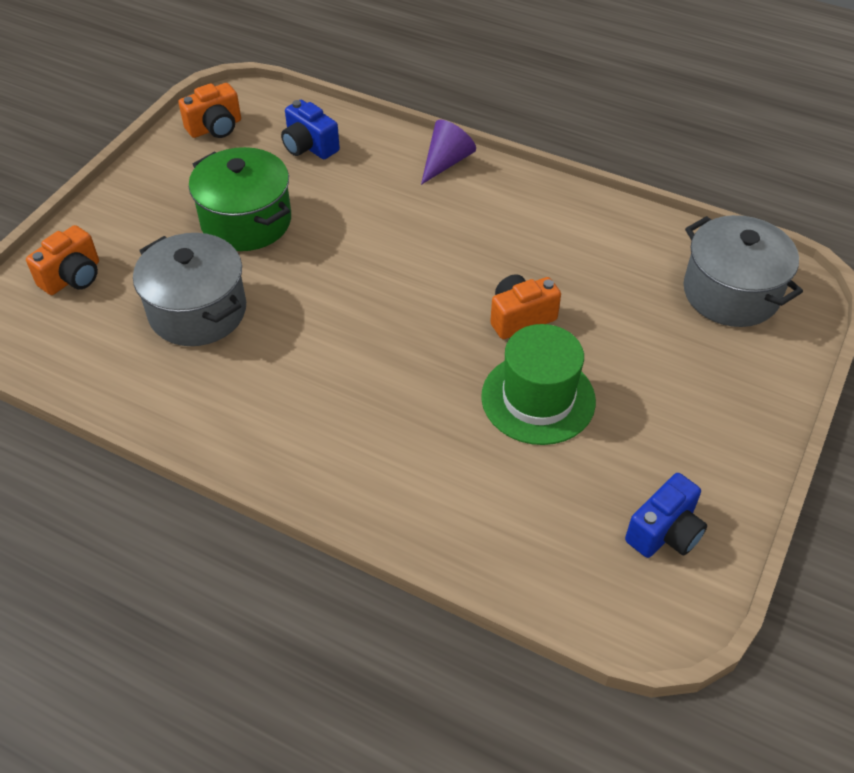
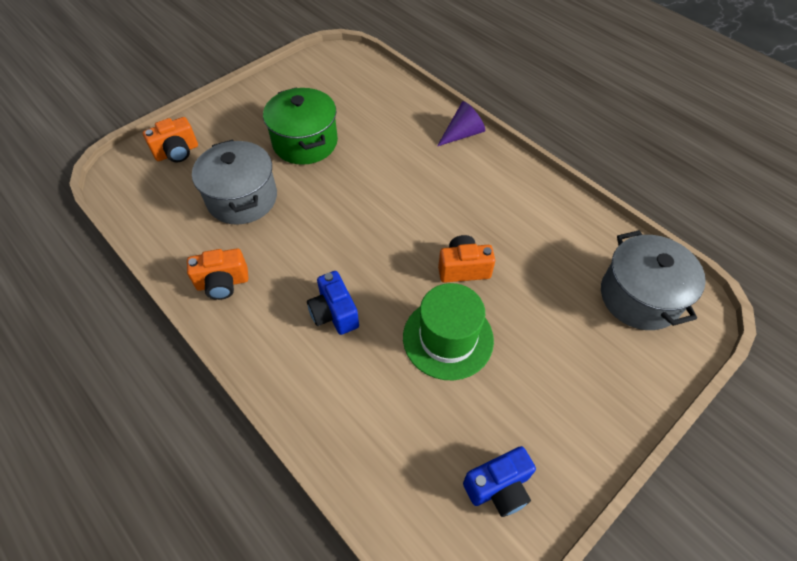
camera: 20 degrees right, 5 degrees up
orange camera [178,83,241,138] -> orange camera moved to [187,248,248,300]
blue camera [281,100,340,159] -> blue camera moved to [307,271,359,335]

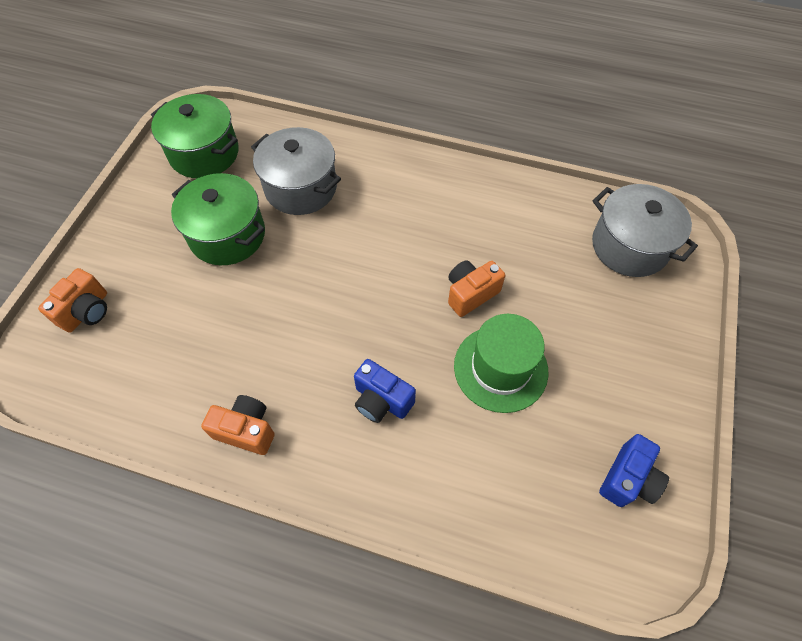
camera: 30 degrees left, 5 degrees up
orange camera [187,248,248,300] -> orange camera turned 120 degrees counterclockwise [201,395,275,455]
grey pot [192,139,277,225] -> grey pot moved to [251,127,341,215]
purple cone [437,101,485,146] -> none
none -> green pot [151,94,239,178]

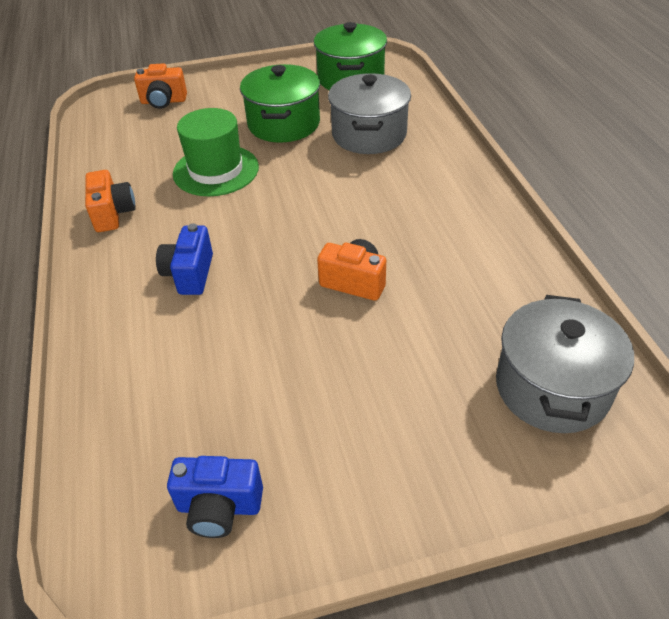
camera: 60 degrees right, 15 degrees down
green hat [454,314,548,413] -> green hat moved to [173,108,259,196]

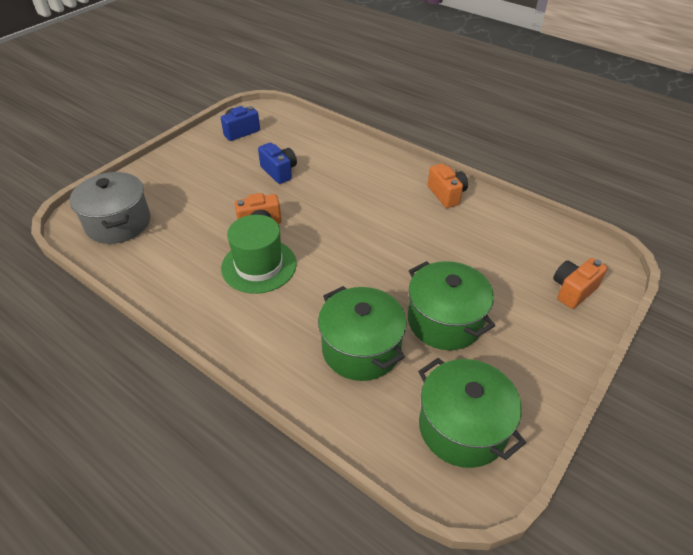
camera: 140 degrees right, 0 degrees up
orange camera [85,170,136,232] -> orange camera turned 150 degrees counterclockwise [428,163,468,208]
blue camera [156,223,213,295] -> blue camera moved to [258,143,297,184]
green hat [173,108,259,196] -> green hat moved to [221,215,297,294]
grey pot [328,73,411,154] -> green pot [318,286,407,381]

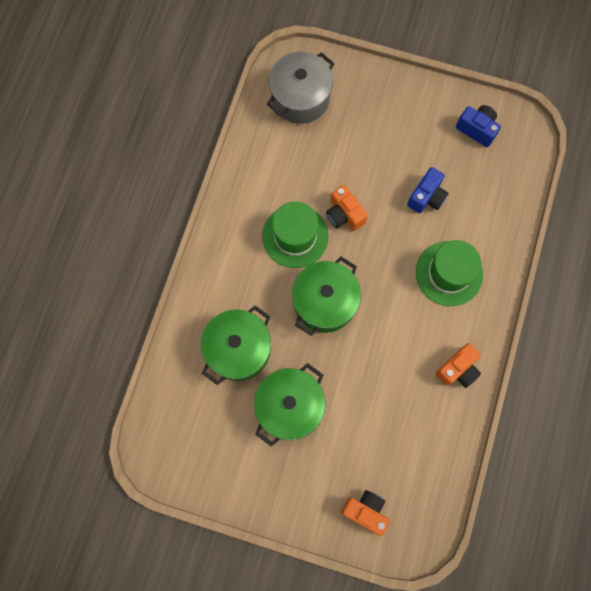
camera: 70 degrees right, 30 degrees up
green pot [418,358,526,468] -> green pot moved to [292,257,361,336]
none -> green hat [416,240,483,306]

